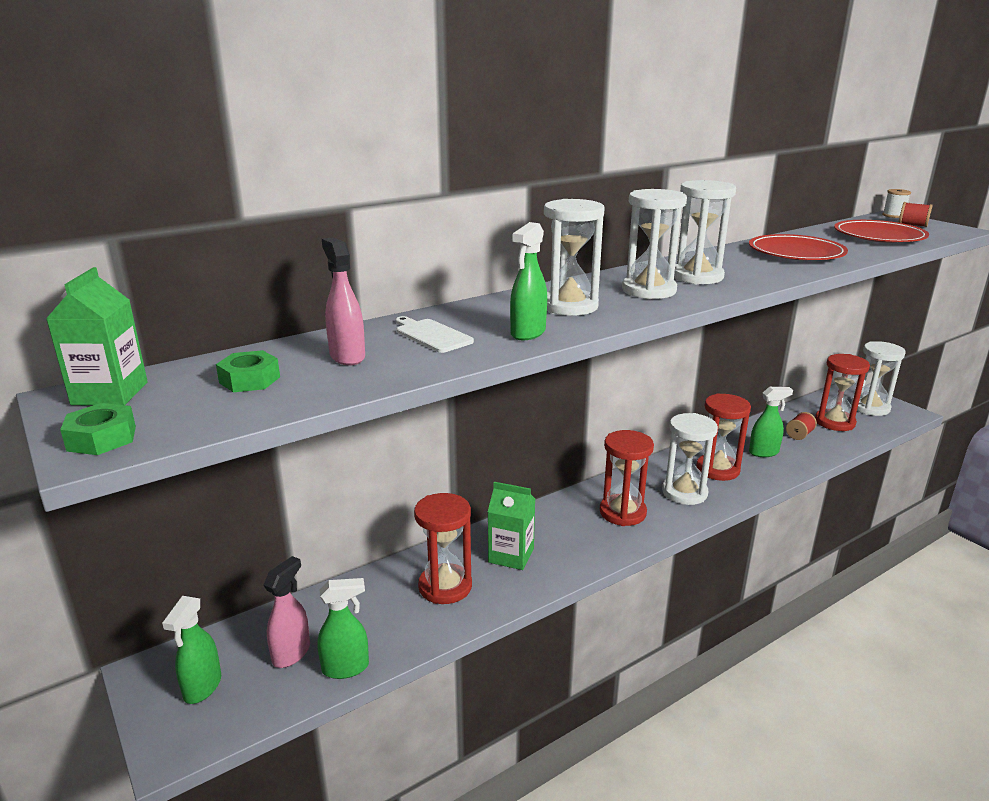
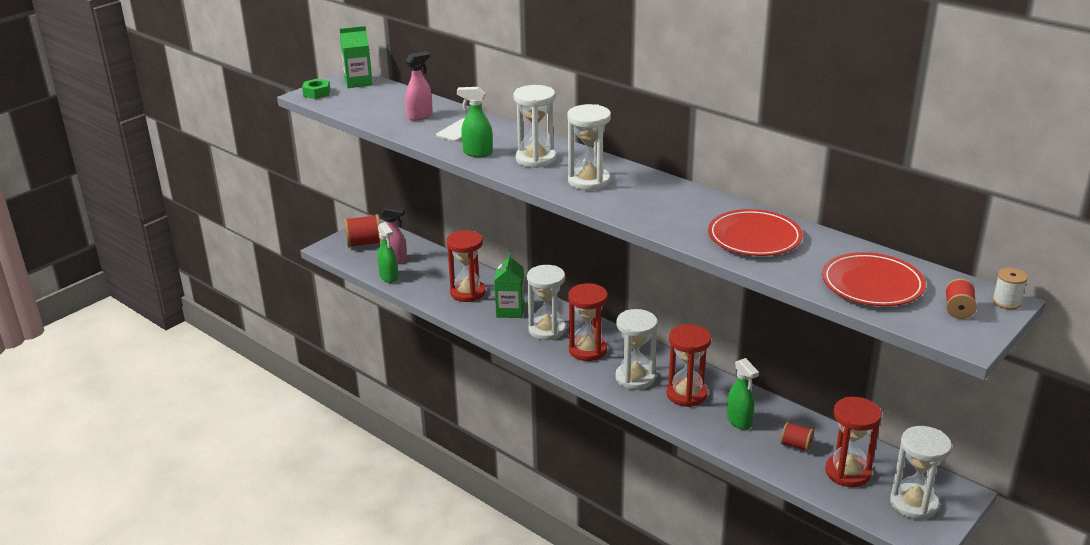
camera: 75 degrees right, 5 degrees up
green spray bottle [162,596,221,704] -> red spool [344,214,380,248]
green nut [216,350,280,392] -> none
white hourglass [674,180,736,284] -> white hourglass moved to [527,265,566,340]

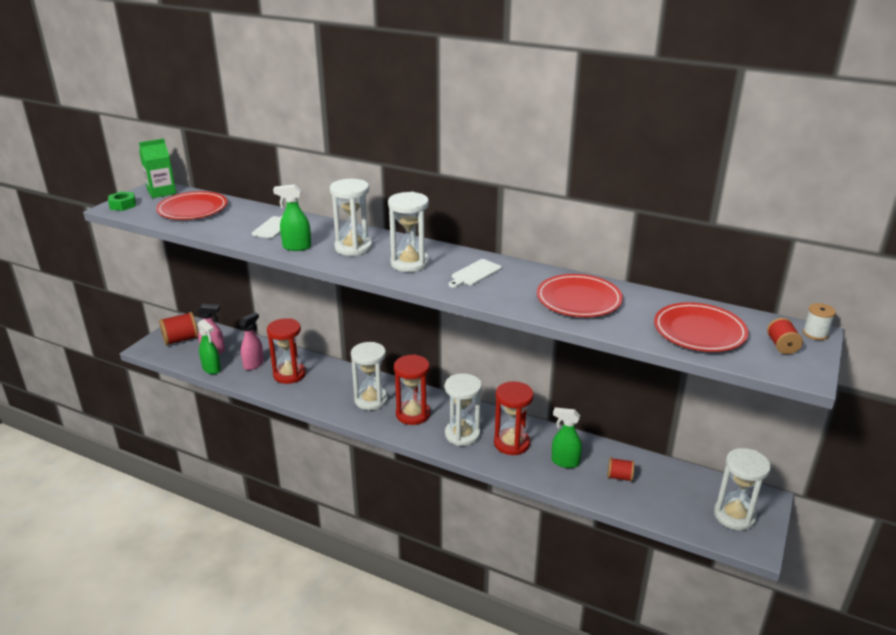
camera: 15 degrees left, 0 degrees up
pink spray bottle [405,51,433,121] -> pink spray bottle moved to [239,312,264,370]
green carton [494,253,525,318] -> none
green spray bottle [727,358,759,430] -> green spray bottle turned 150 degrees clockwise [551,407,582,468]
red hourglass [825,397,882,487] -> none
none -> red plate [156,191,227,220]
none -> white cutting board [449,259,502,288]

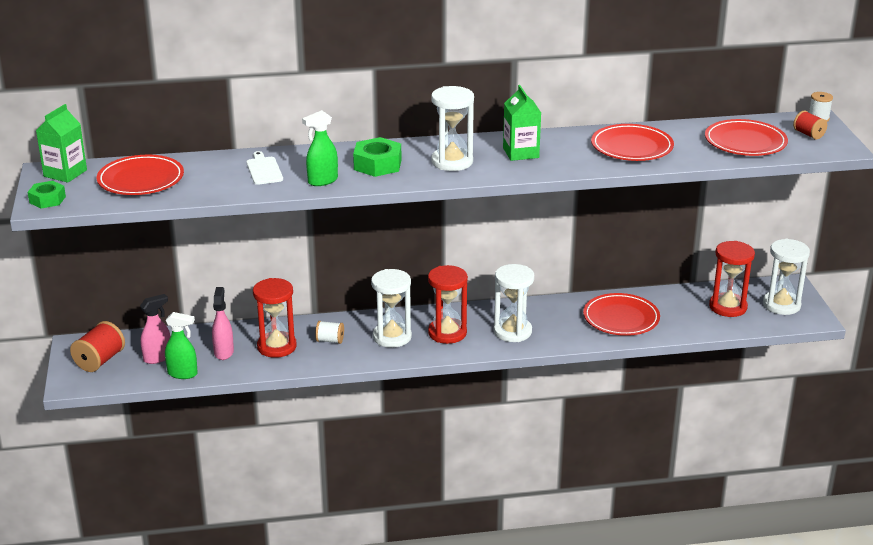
camera: 35 degrees left, 0 degrees up
white hourglass [330,179,372,256] -> green nut [353,137,402,177]
white cutting board [449,259,502,288] -> green carton [503,85,541,161]
red hourglass [494,381,534,455] -> red hourglass moved to [709,241,755,317]
green spray bottle [551,407,582,468] -> red plate [583,293,660,336]
red spool [607,457,635,482] -> none
none -> white spool [315,321,344,344]

